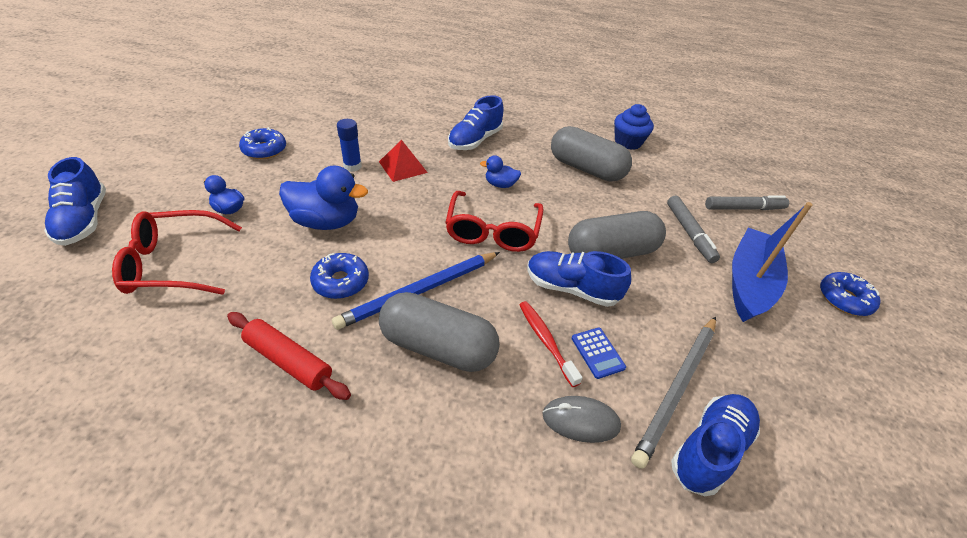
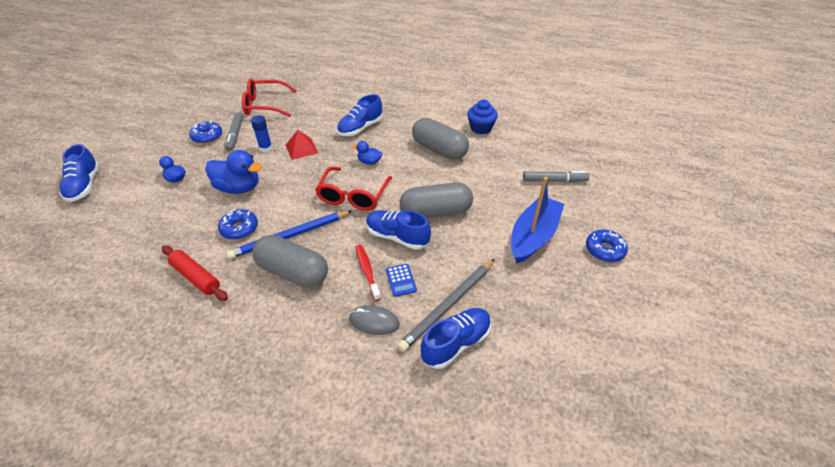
camera: 10 degrees right, 0 degrees up
red glasses [112,210,242,295] -> red glasses moved to [242,79,297,117]
grey marker [667,195,720,263] -> grey marker moved to [225,112,243,151]

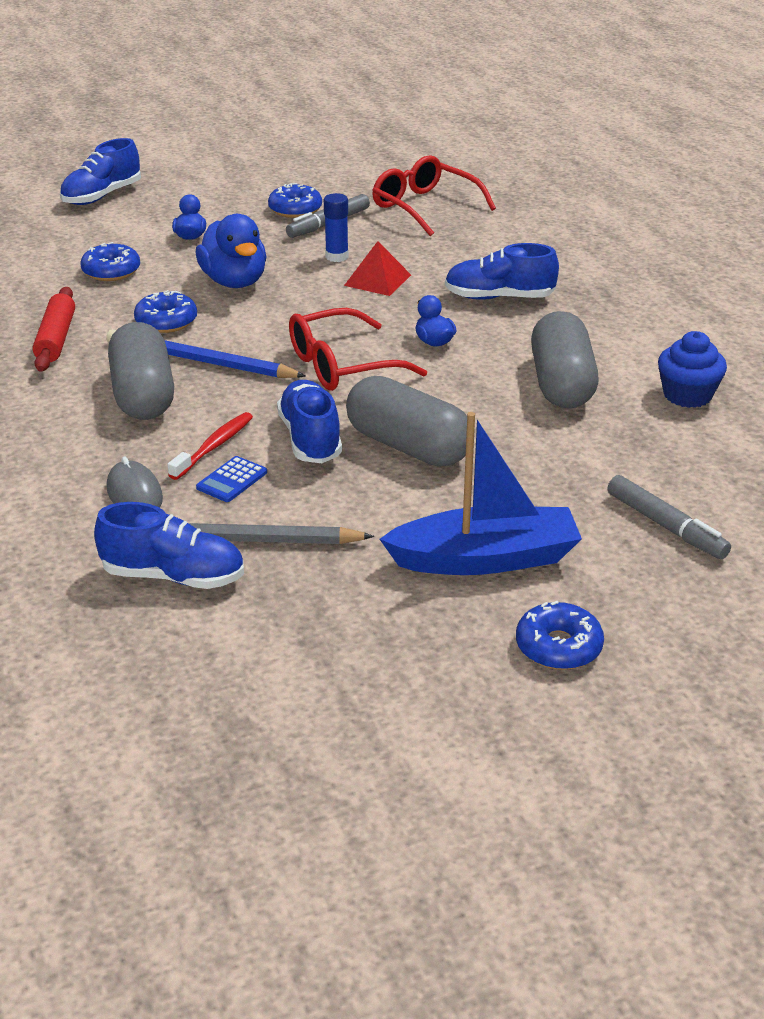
camera: 50 degrees right, 10 degrees down
none -> blue donut [80,242,140,281]

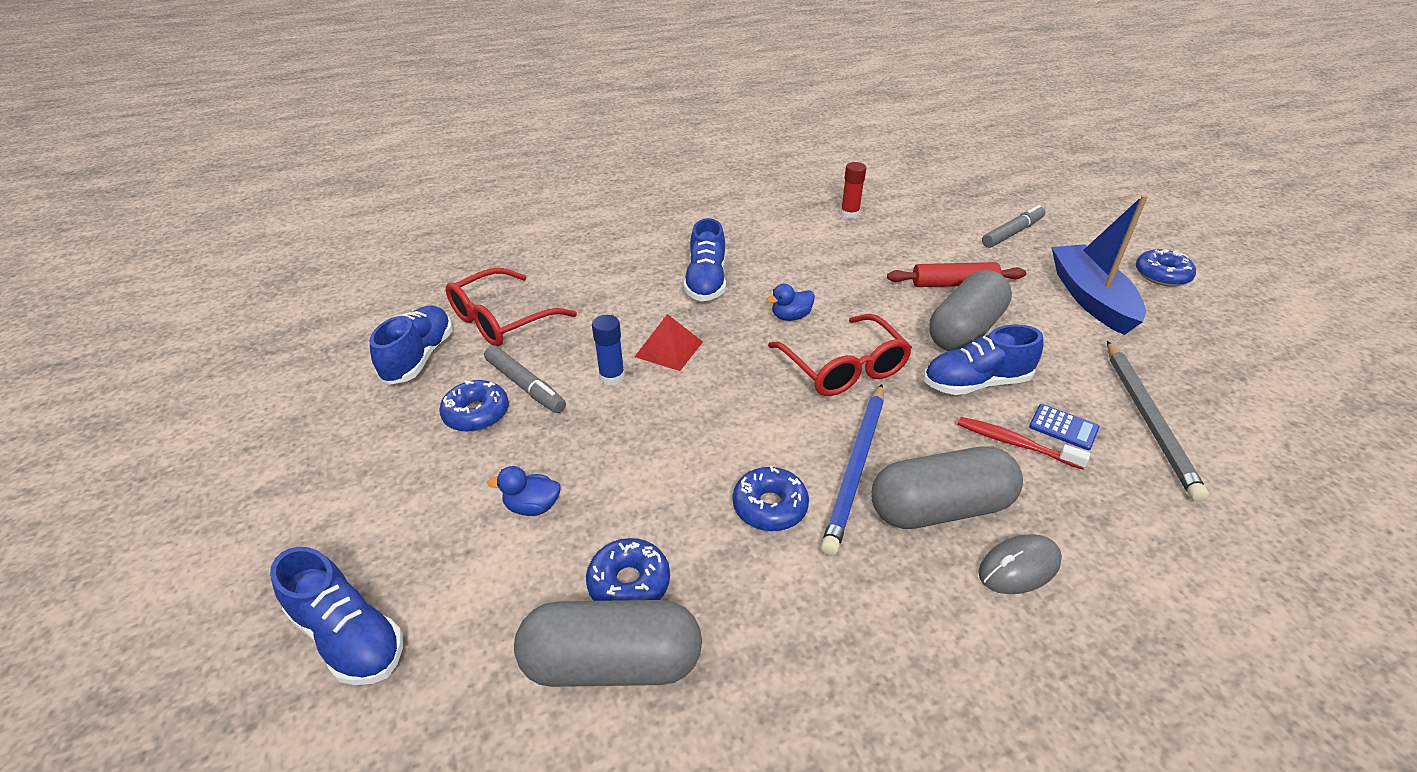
camera: 90 degrees left, 5 degrees up
red rolling pin [33,287,75,372] -> red rolling pin moved to [887,262,1026,287]
blue shoe [94,502,244,589] -> blue shoe moved to [370,306,453,385]
grey mouse [107,457,163,508] -> grey mouse moved to [978,534,1062,594]
blue duck [196,214,267,288] -> none
grey capsule [531,311,599,409] -> grey capsule moved to [514,600,702,687]
blue cupcake [658,331,727,408] -> red glue stick [840,162,866,219]

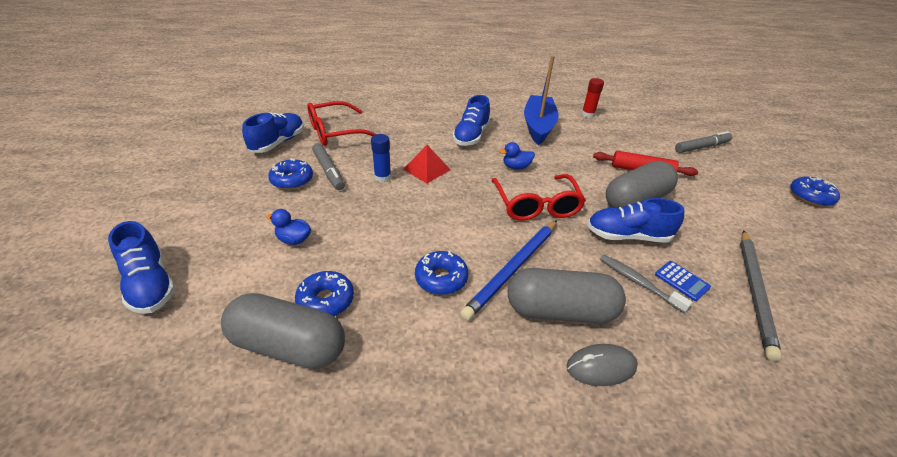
camera: 15 degrees right, 0 degrees up
red toothbrush [958,417,1090,469] -> grey toothbrush [600,255,692,313]
blue boat [1051,195,1148,335] -> blue boat moved to [524,55,559,145]

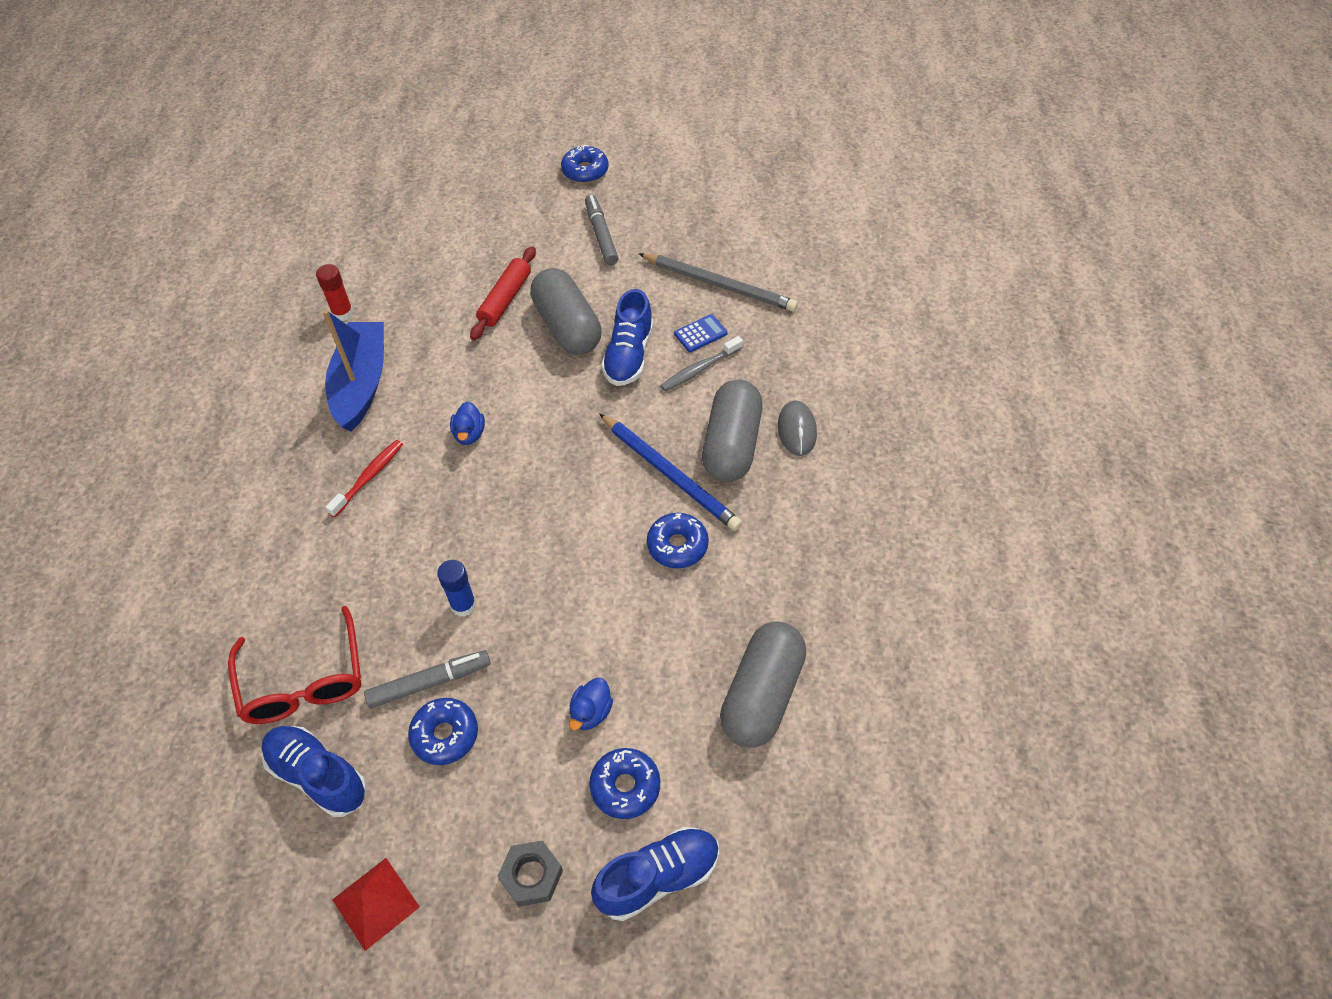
camera: 80 degrees left, 15 degrees up
blue donut [295,271,354,316] -> blue donut moved to [589,748,660,819]
red pyramid [403,145,451,183] -> red pyramid moved to [332,858,420,951]
blue shoe [452,95,490,146] -> red toothbrush [325,440,403,517]
red glasses [491,174,586,221] -> none
blue boat [524,55,559,145] -> blue boat turned 75 degrees clockwise [323,310,384,432]
grey marker [675,131,732,153] -> grey marker moved to [585,195,619,265]
none -> grey nut [498,840,563,907]

